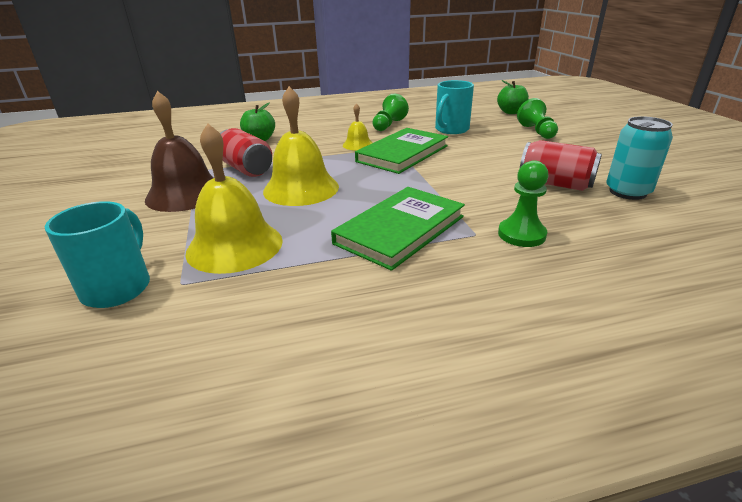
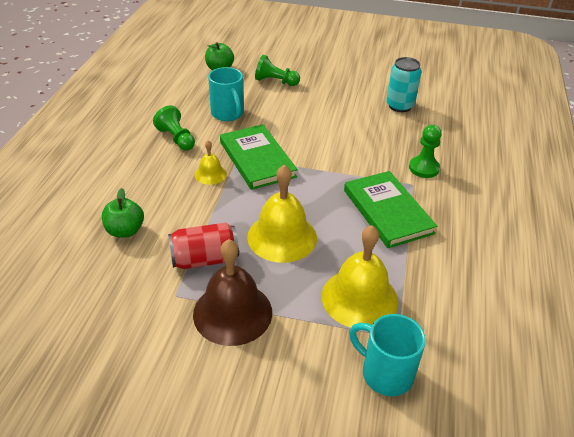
camera: 65 degrees left, 10 degrees up
red can [520,140,602,191] -> none

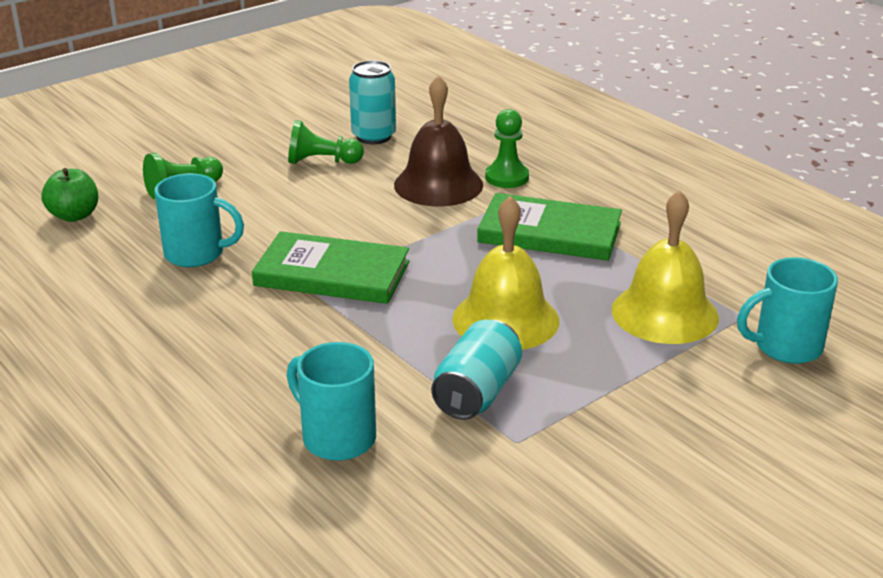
camera: 50 degrees left, 10 degrees down
green apple [102,188,144,237] -> turquoise mug [287,342,376,461]
green pawn [153,105,195,151] -> green pawn moved to [288,120,364,164]
red can [168,223,239,269] -> turquoise can [431,320,522,420]
brown bell [193,239,272,346] -> brown bell moved to [394,75,483,207]
yellow bell [195,140,227,185] -> none

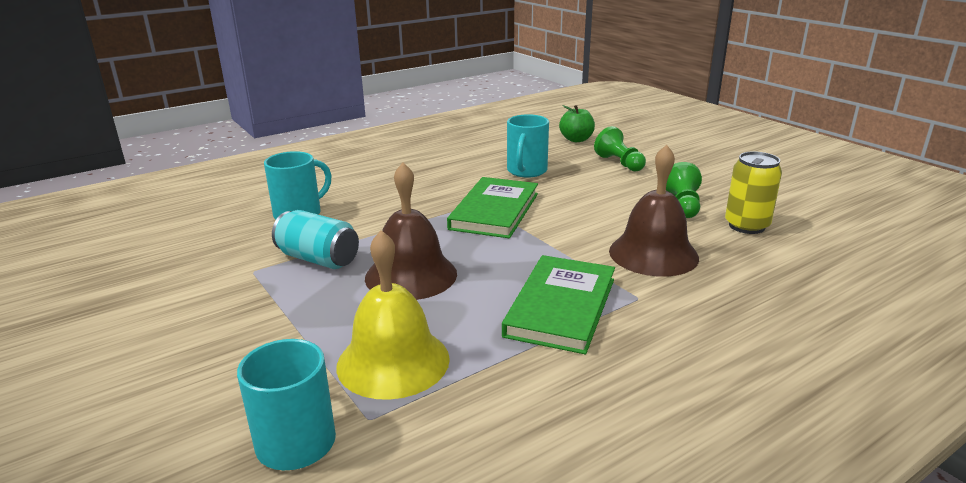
camera: 95 degrees right, 5 degrees down
turquoise can [349,60,396,144] -> yellow can [725,151,782,234]
yellow bell [452,196,559,350] -> brown bell [365,162,457,300]
green pawn [485,109,529,188] -> none

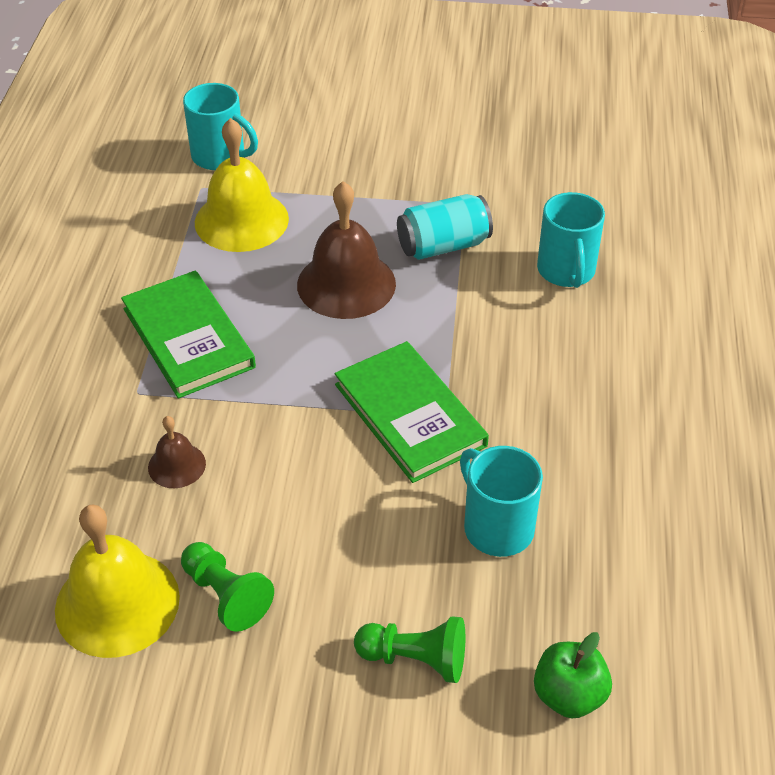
camera: 130 degrees right, 20 degrees up
brown bell [609,145,699,277] -> brown bell [148,416,206,488], size x0.51
yellow can [725,151,782,234] -> yellow bell [55,505,180,658]

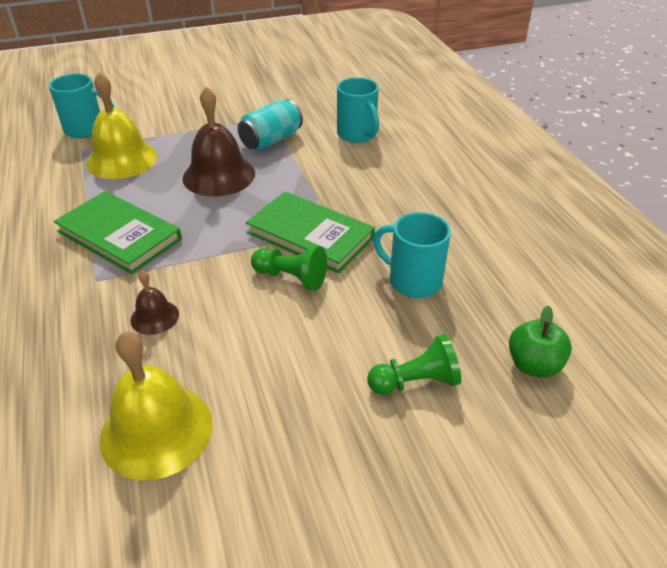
camera: 25 degrees left, 5 degrees down
green pawn [181,542,274,632] -> green pawn moved to [251,246,327,291]

